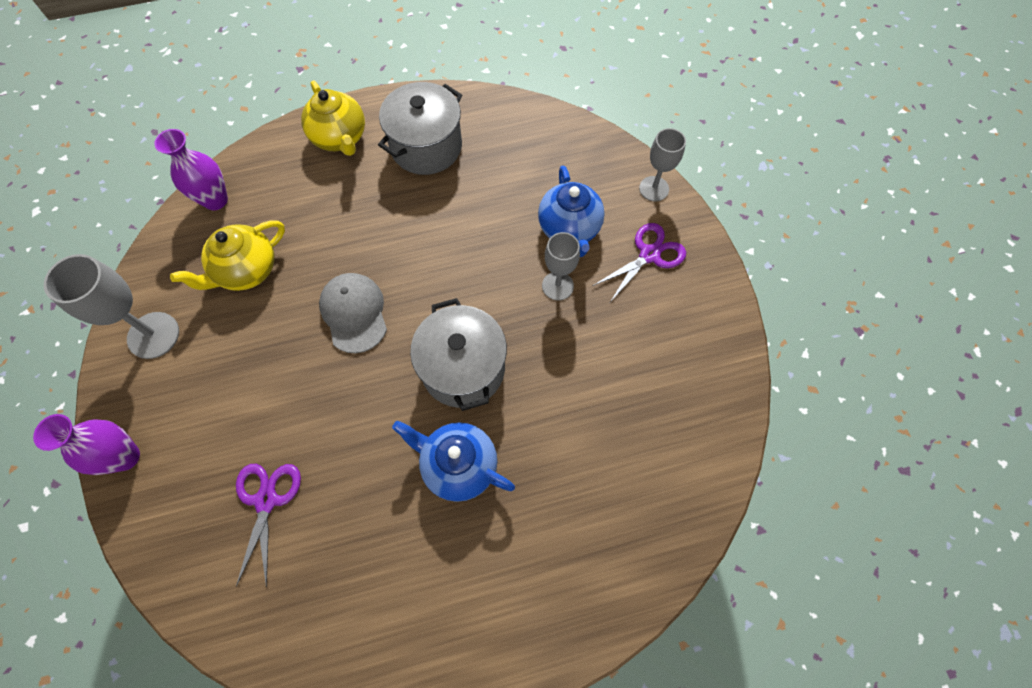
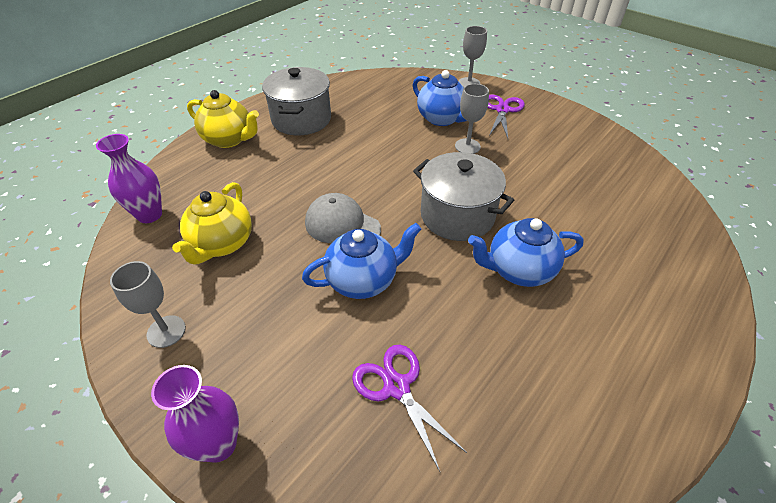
camera: 35 degrees left, 20 degrees down
grey goblet [44,254,179,359] -> grey goblet [110,261,186,348], size x0.66
none -> blue teapot [302,223,421,299]

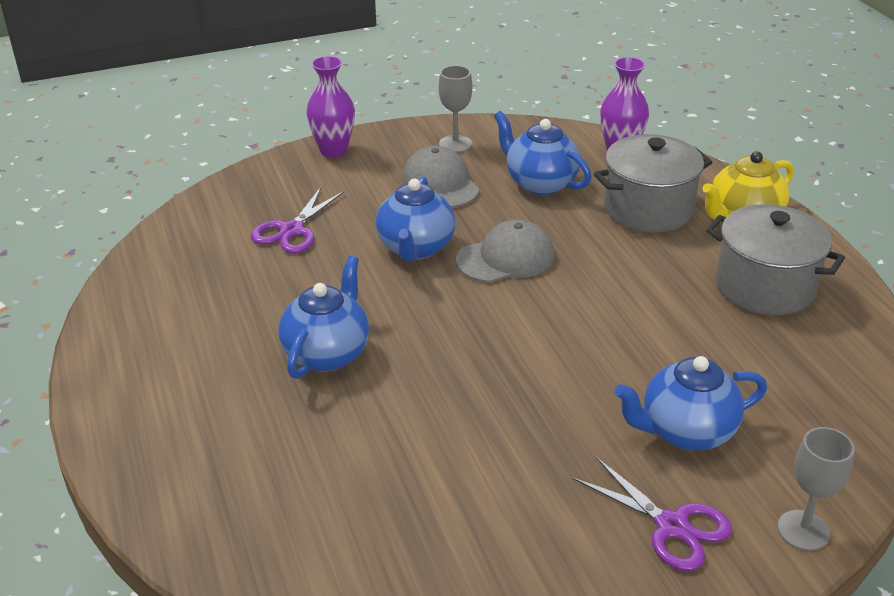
camera: 120 degrees right, 10 degrees down
yellow teapot [172,182,252,264] -> blue teapot [494,111,591,195]
purple scissors [352,345,467,471] -> purple scissors turned 120 degrees clockwise [251,187,344,253]
grey pot [413,152,514,241] -> grey pot moved to [594,134,712,233]
grey goblet [455,84,489,154] -> none
none -> grey cap [402,146,479,208]

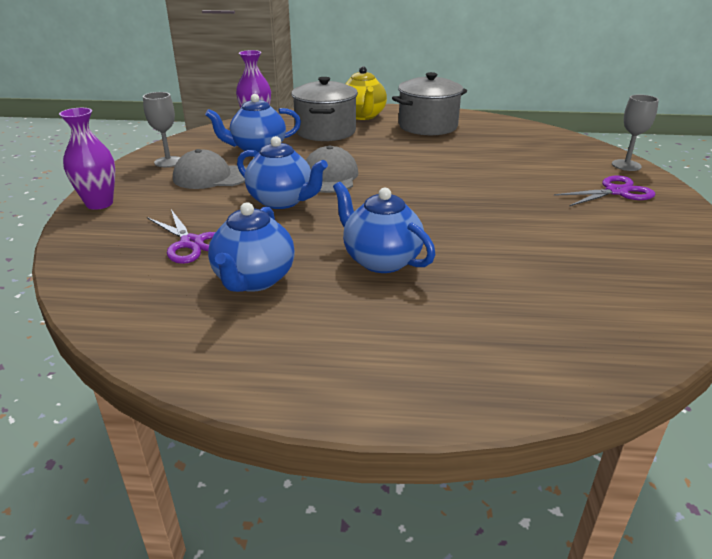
camera: 65 degrees left, 5 degrees down
blue teapot [614,356,767,451] -> blue teapot moved to [208,202,295,292]

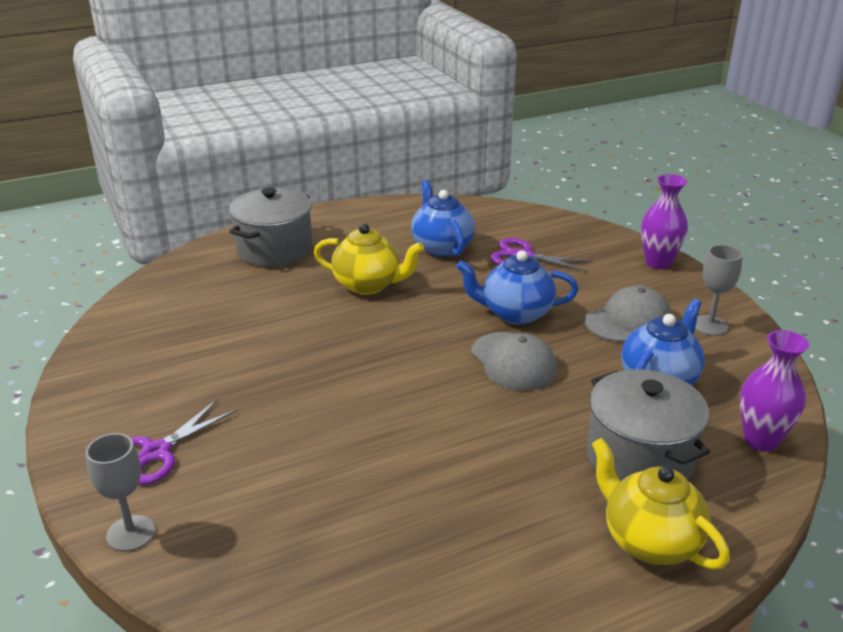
camera: 150 degrees right, 0 degrees up
blue teapot [333,182,435,273] -> yellow teapot [314,224,424,295]
grey pot [392,72,467,135] -> grey pot moved to [229,187,312,267]

